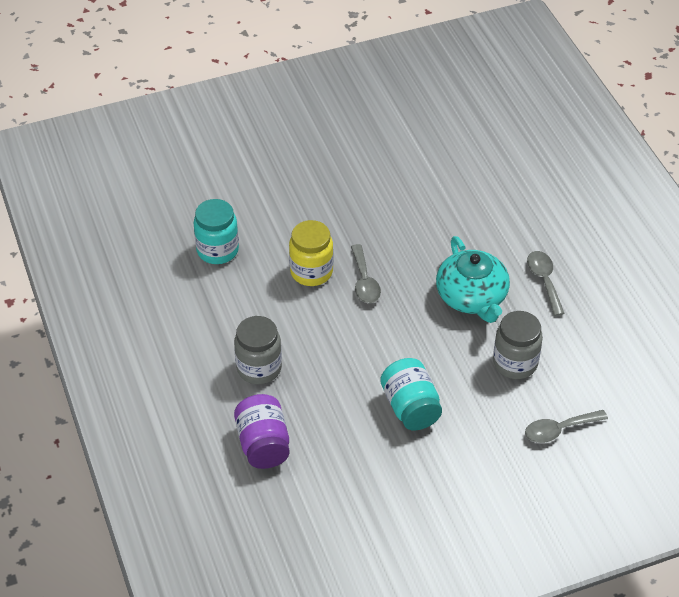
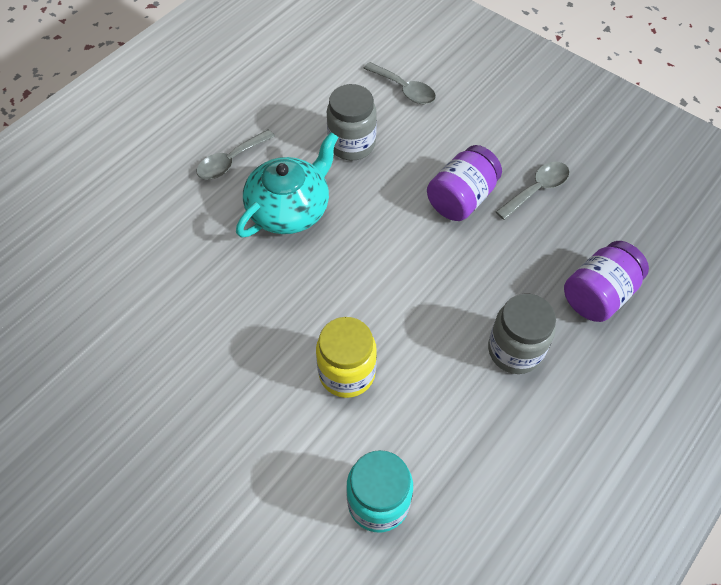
camera: 120 degrees left, 10 degrees up
grey spoon [351,244,381,303] -> grey spoon moved to [496,162,570,220]
turquoise jar [380,358,442,431] -> purple jar [427,145,502,221]

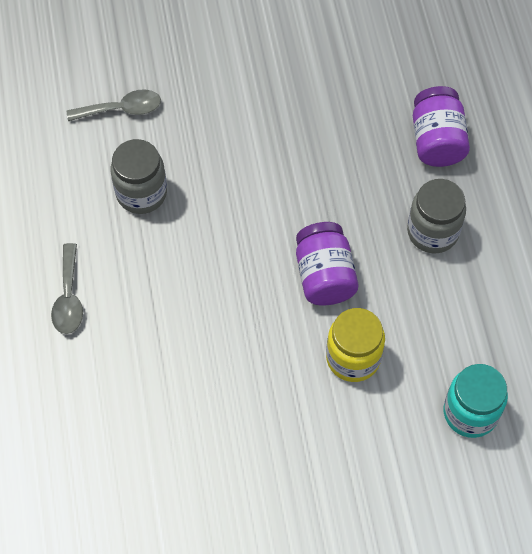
camera: 50 degrees left, 5 degrees up
turquoise teapot [236,132,338,237] -> none
purple jar [427,145,502,221] -> purple jar moved to [296,222,358,306]
grey spoon [496,162,570,220] -> none

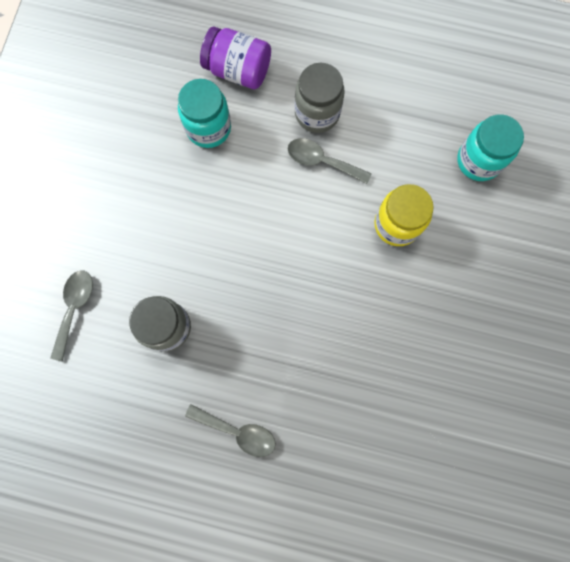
camera: 65 degrees left, 15 degrees up
purple jar [296,222,358,306] -> none
none -> turquoise jar [178,79,231,148]
none -> grey spoon [288,138,371,184]

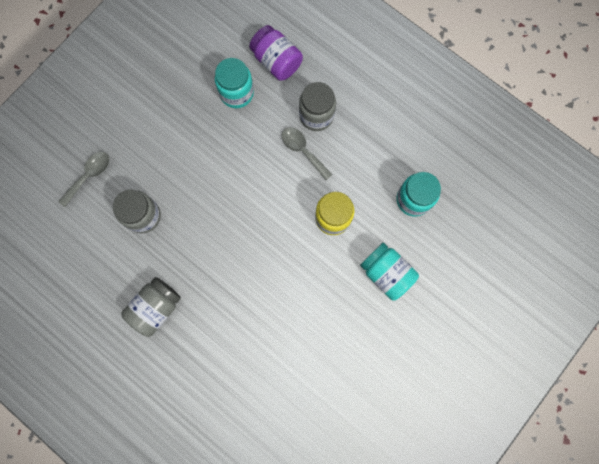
camera: 25 degrees right, 0 degrees up
grey spoon [185,404,276,457] -> grey jar [121,277,181,337]
none -> turquoise jar [360,243,419,301]

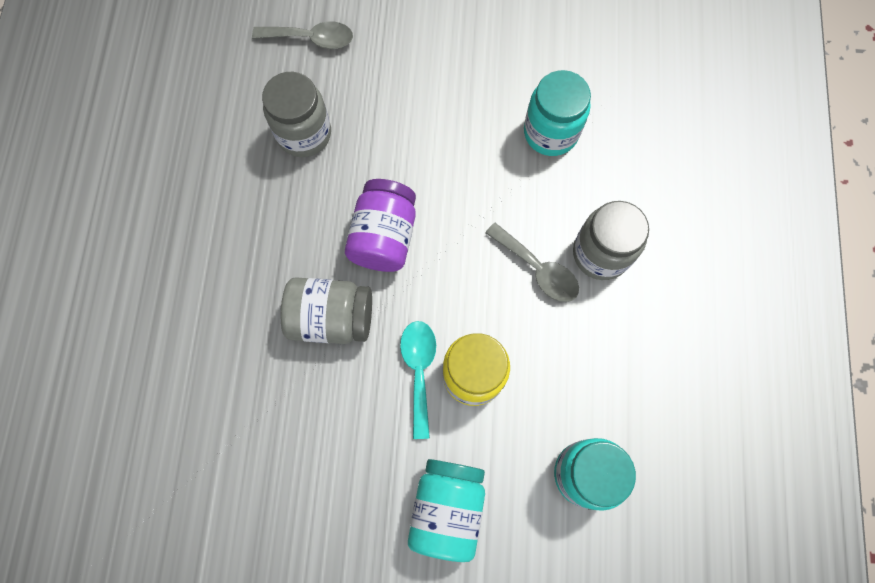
camera: 55 degrees right, 5 degrees down
grey jar [121,277,181,337] -> grey jar moved to [281,277,372,344]
purple jar [249,25,303,81] -> purple jar moved to [345,179,416,272]
grey spoon [282,127,333,180] -> grey spoon turned 120 degrees clockwise [485,223,579,302]
none -> turquoise spoon [400,321,436,439]

